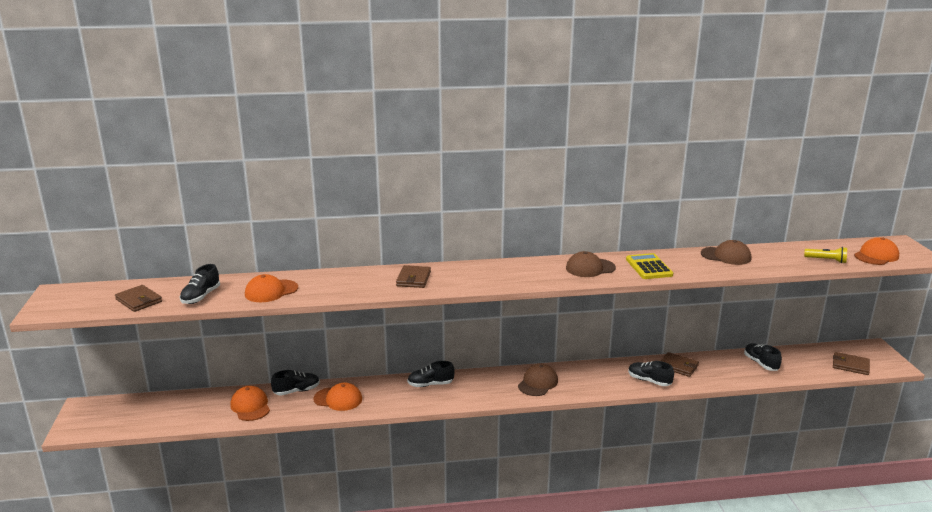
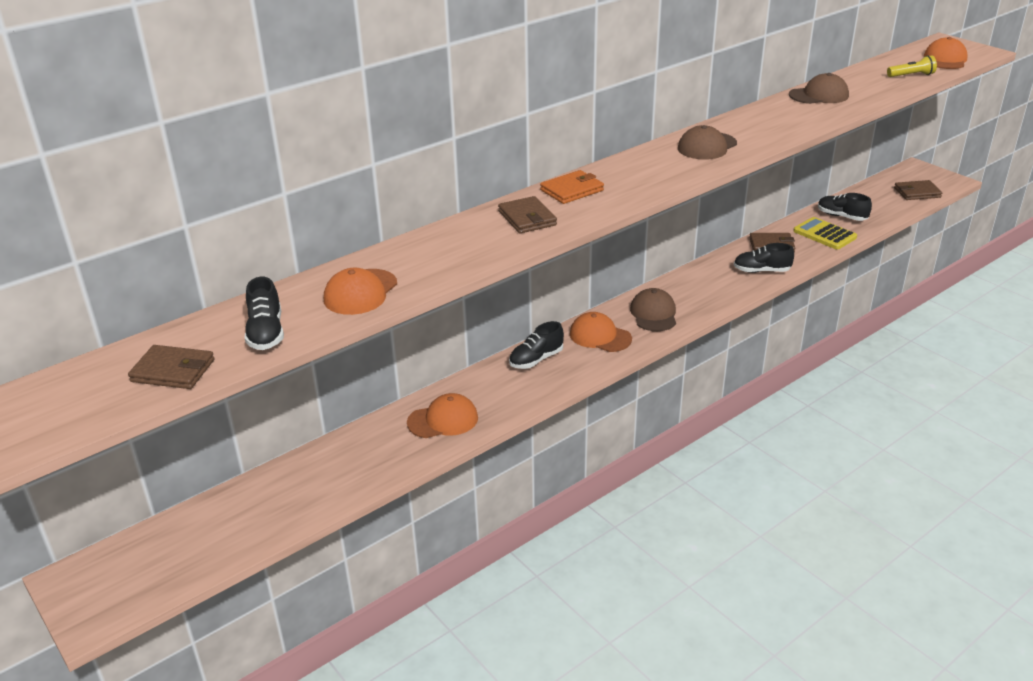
camera: 30 degrees left, 10 degrees up
orange cap [230,386,270,421] -> orange cap moved to [570,312,632,352]
black shoe [271,370,320,395] -> none
yellow calculator [626,253,673,279] -> yellow calculator moved to [793,217,857,250]
none -> orange wallet [540,170,604,204]

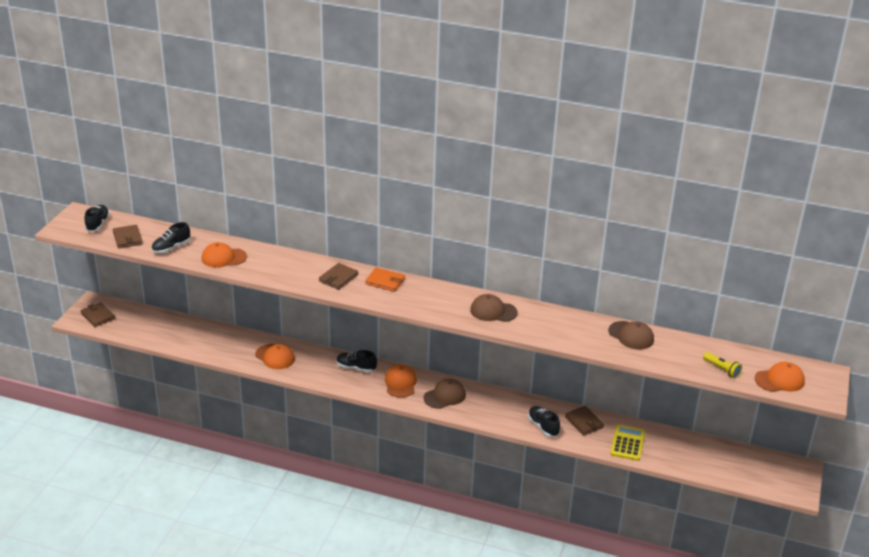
camera: 55 degrees right, 0 degrees up
black shoe [818,193,872,221] -> black shoe moved to [85,205,110,232]
brown wallet [894,180,942,200] -> brown wallet moved to [81,302,115,327]

